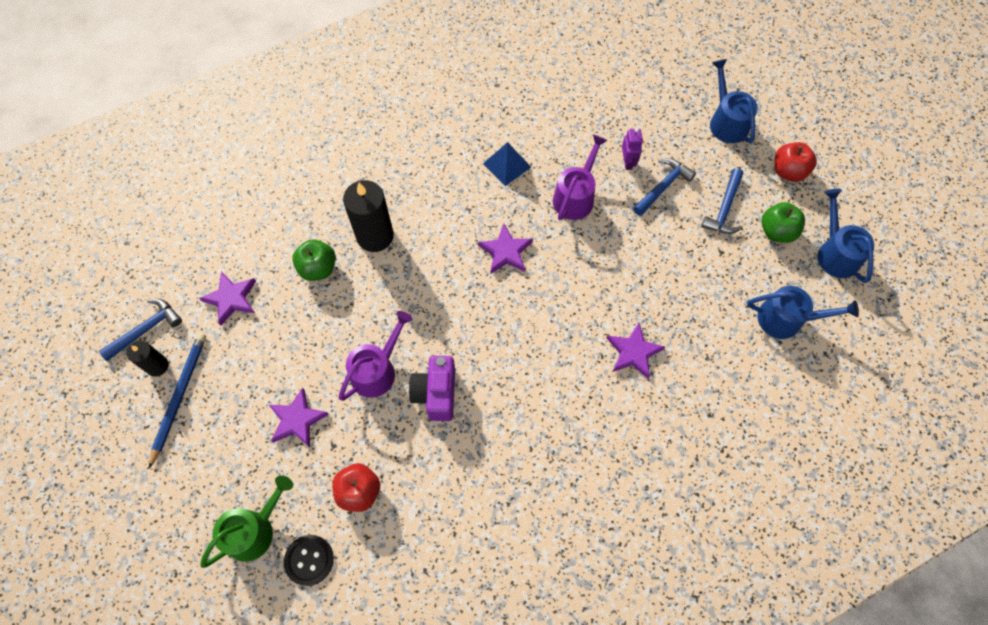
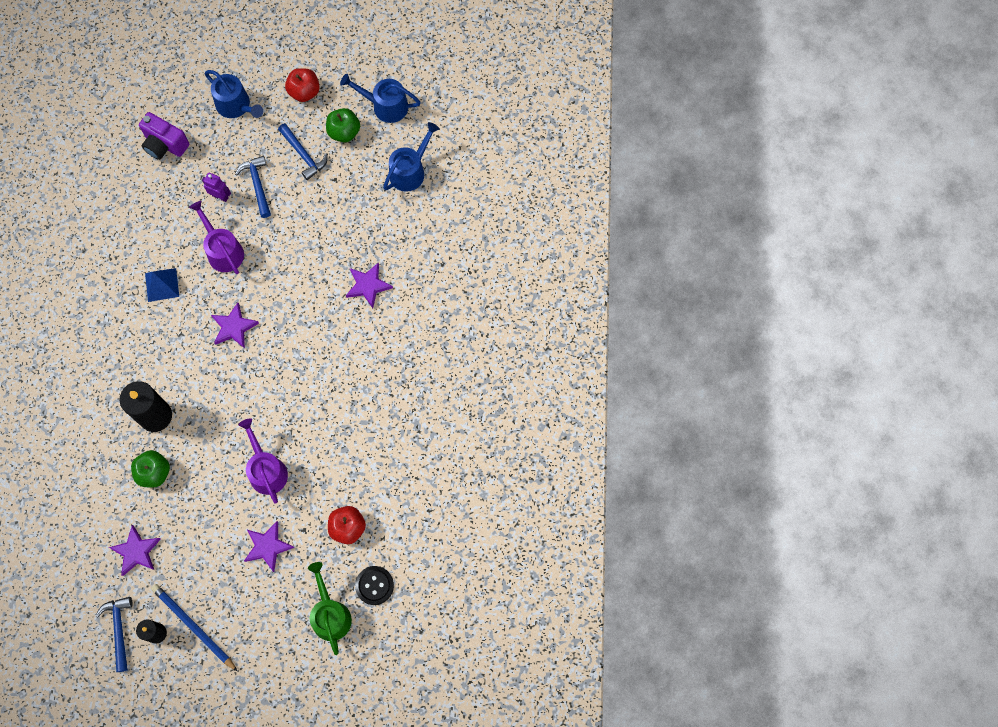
camera: 60 degrees left, 5 degrees up
purple camera [409,356,455,421] -> purple camera moved to [139,112,189,160]
blue watering can [710,59,758,143] -> blue watering can turned 150 degrees counterclockwise [205,70,263,118]

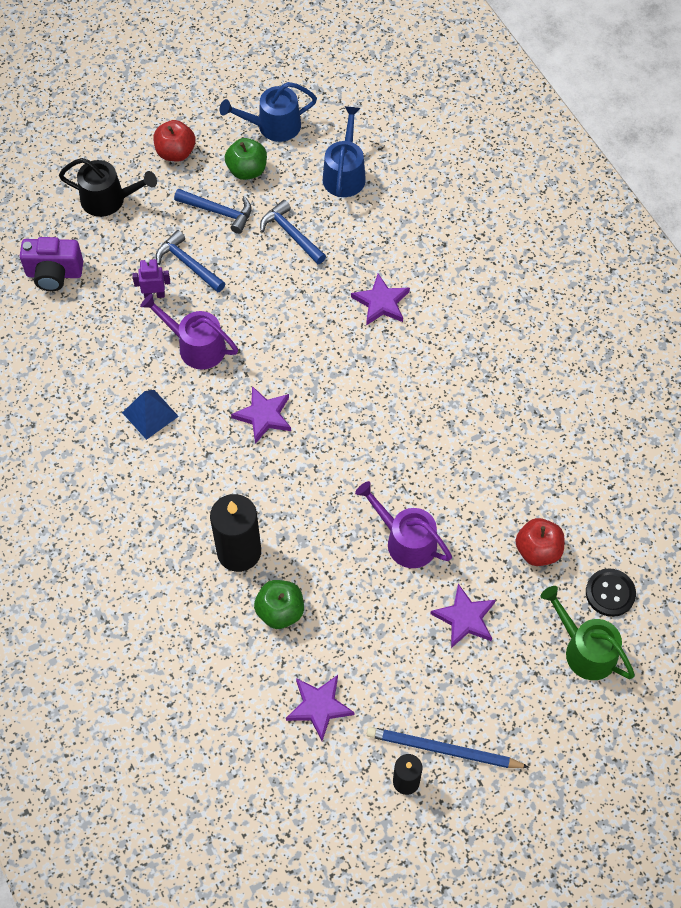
camera: 30 degrees left, 10 degrees down
blue hammer [95,597,133,672] -> blue hammer moved to [260,200,326,264]
blue watering can [205,70,263,118] -> black watering can [59,158,157,217]

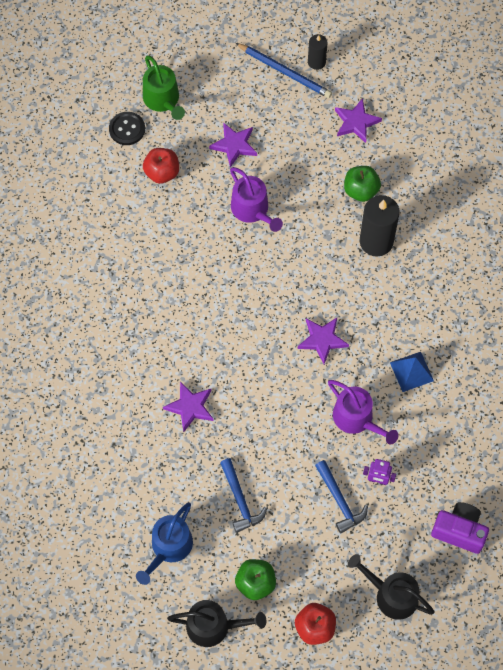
camera: 160 degrees left, 5 degrees up
blue hammer [174,189,251,234] -> none
blue watering can [220,82,317,142] -> black watering can [167,600,266,647]

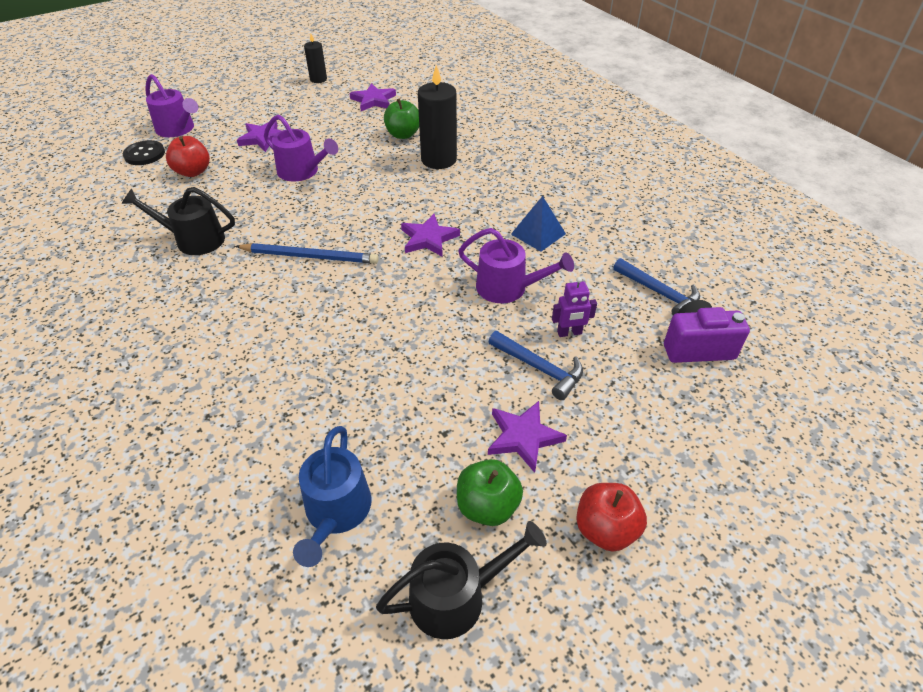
camera: 25 degrees left, 20 degrees down
green watering can [143,55,185,120] -> purple watering can [145,74,198,137]
purple star [163,381,214,432] -> purple star moved to [488,401,567,473]
blue hammer [220,458,267,533] -> blue hammer moved to [613,258,700,315]
blue pencil [236,43,332,98] -> blue pencil moved to [235,243,379,264]
black watering can [348,554,435,620] -> black watering can moved to [122,187,235,255]

